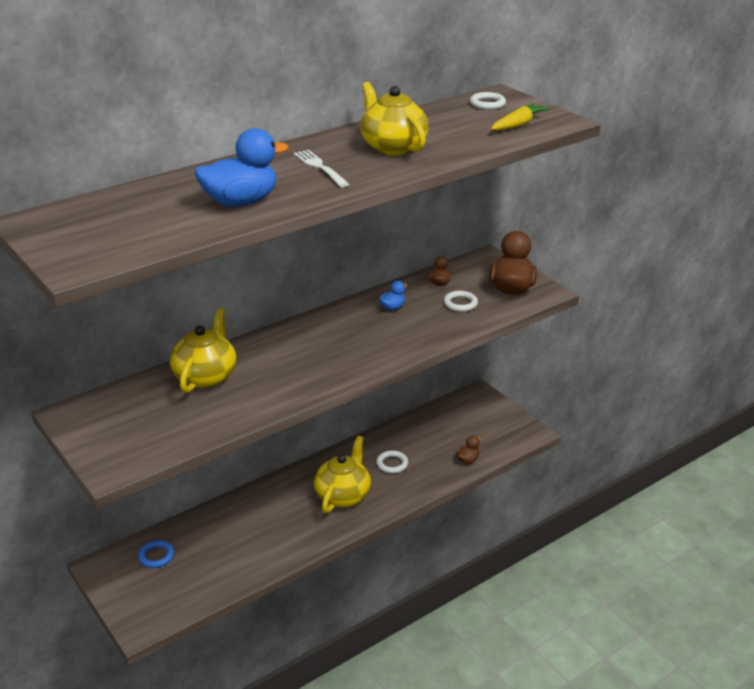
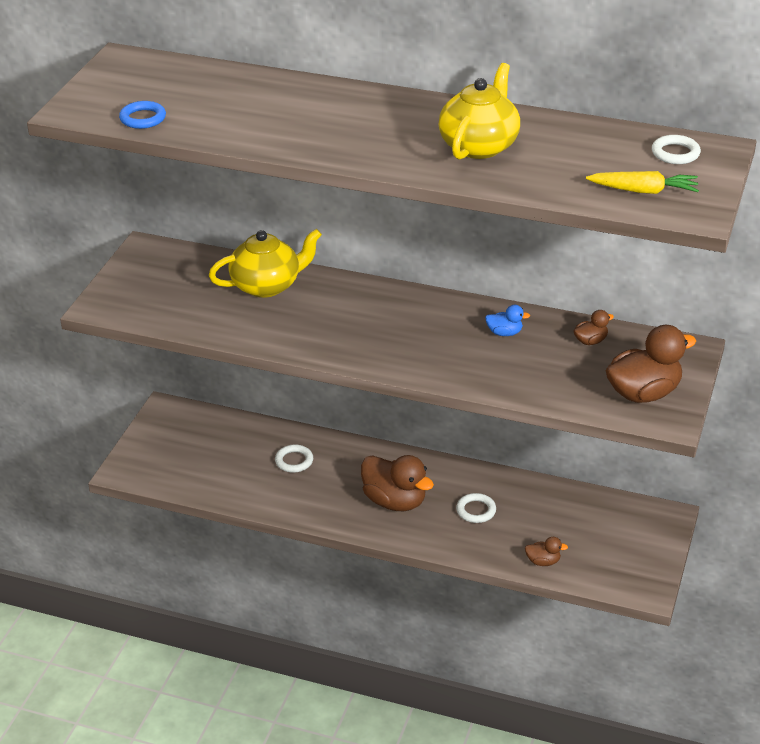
camera: 55 degrees right, 5 degrees up
blue ring [138,540,174,568] -> blue ring moved to [119,101,166,129]
blue duck [195,128,288,207] -> none
white fork [293,150,350,187] -> none
yellow teapot [314,436,371,513] -> brown duck [361,455,434,511]
white ring [443,291,478,312] -> white ring moved to [275,445,313,473]

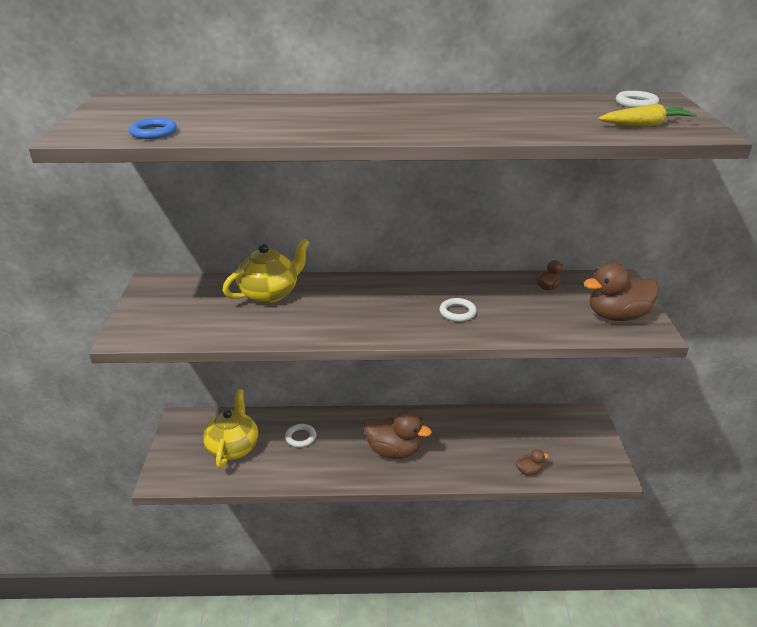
camera: 20 degrees left, 5 degrees down
yellow teapot [439,63,520,160] -> yellow teapot moved to [203,389,258,469]
white ring [456,493,496,523] -> white ring moved to [439,298,477,322]
blue duck [485,305,530,336] -> none
brown duck [606,325,696,403] -> brown duck turned 150 degrees counterclockwise [584,262,659,321]

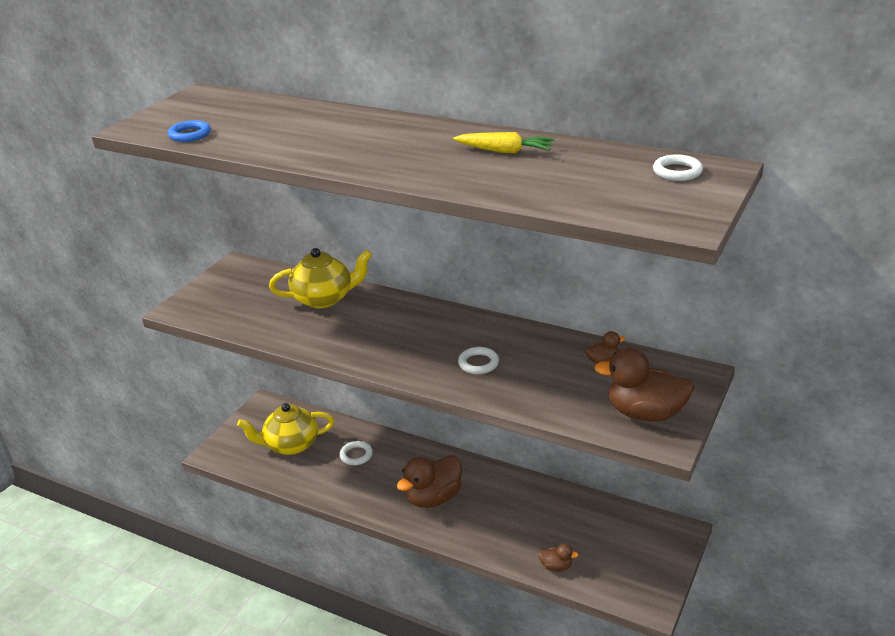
camera: 30 degrees right, 0 degrees up
yellow teapot [203,389,258,469] -> yellow teapot turned 135 degrees counterclockwise [237,403,334,455]
brown duck [364,411,432,459] -> brown duck turned 90 degrees clockwise [397,455,462,508]
yellow carrot [598,104,697,126] -> yellow carrot moved to [453,132,555,154]

